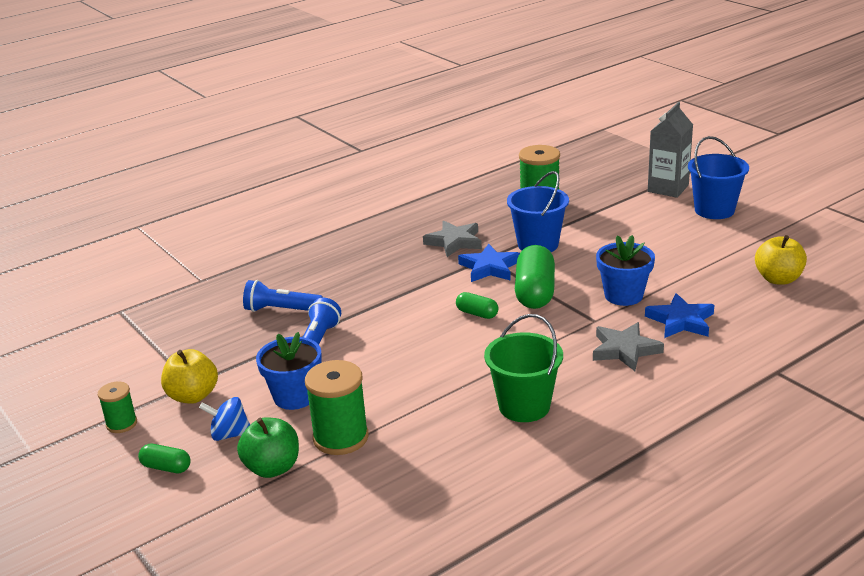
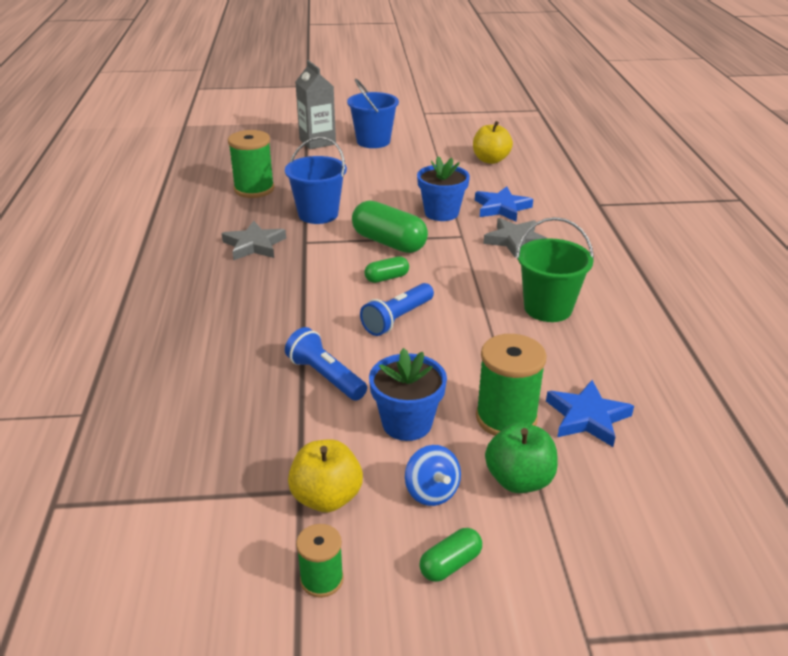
camera: 60 degrees left, 5 degrees up
blue spinning top [199,397,250,441] -> blue spinning top turned 60 degrees counterclockwise [405,445,461,506]
blue flashlight [243,280,323,312] -> blue flashlight moved to [360,283,434,336]
blue star [458,244,520,282] -> blue star moved to [546,380,634,447]

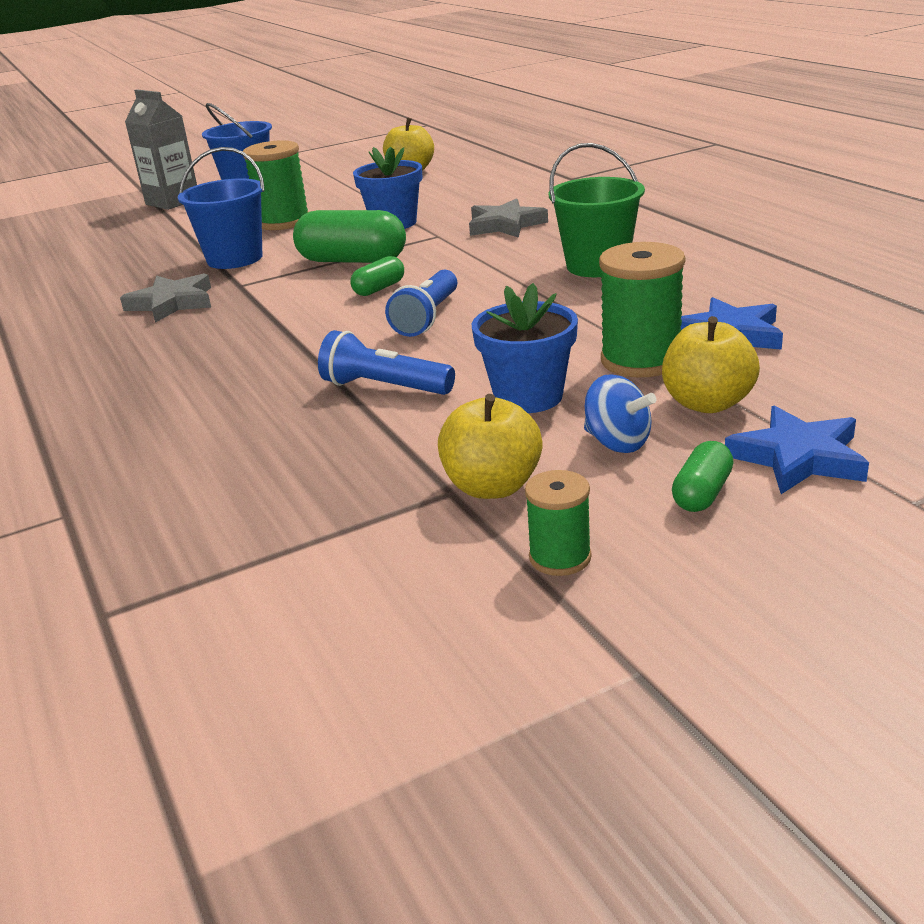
camera: 20 degrees left, 5 degrees down
green spool [228,130,275,198] -> green spool moved to [243,140,308,230]
blue star [475,187,533,222] -> blue star moved to [725,405,869,494]
green apple [485,422,558,493] -> yellow apple [662,316,760,413]

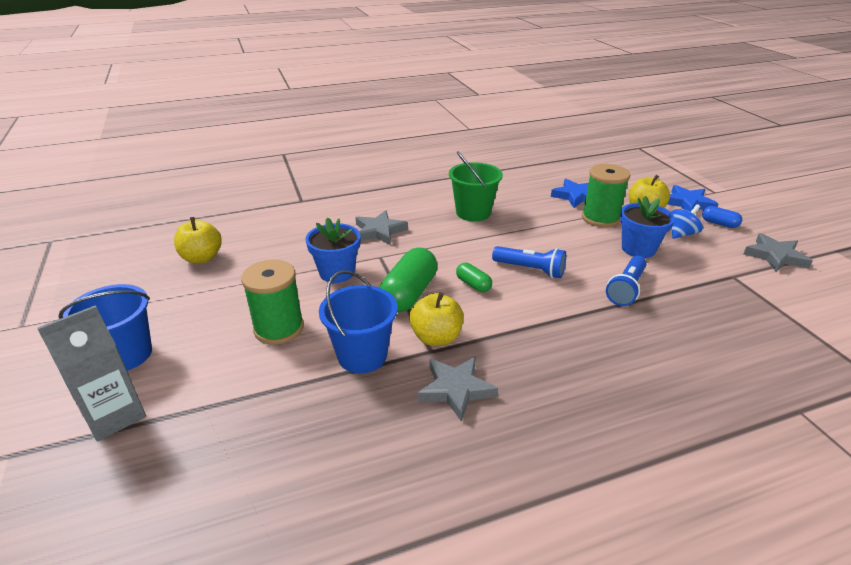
camera: 85 degrees left, 5 degrees up
yellow apple [438,394,543,499] -> yellow apple moved to [409,292,463,346]
green spool [525,470,592,576] -> grey star [744,233,813,272]
green capsule [672,441,734,512] -> blue capsule [702,206,742,228]

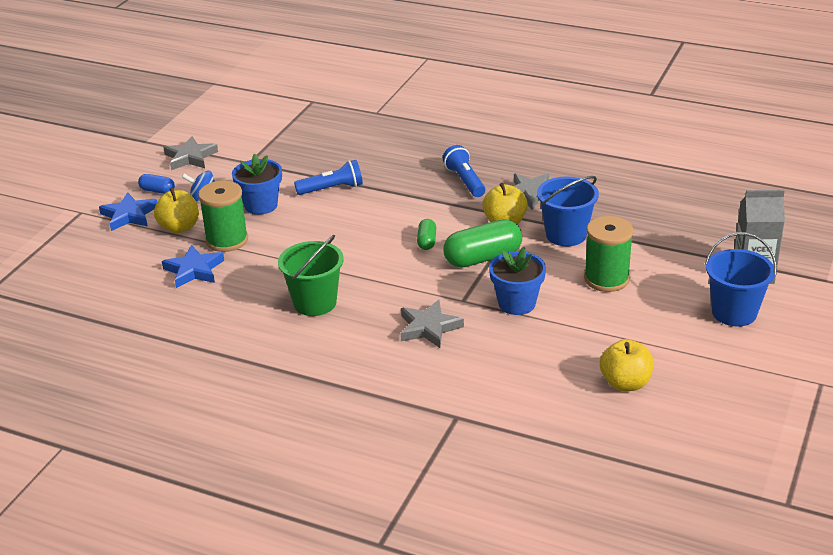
camera: 135 degrees left, 0 degrees up
blue flashlight [492,246,566,278] -> blue flashlight moved to [443,145,485,197]
blue capsule [702,206,742,228] -> blue capsule turned 60 degrees counterclockwise [138,174,175,194]

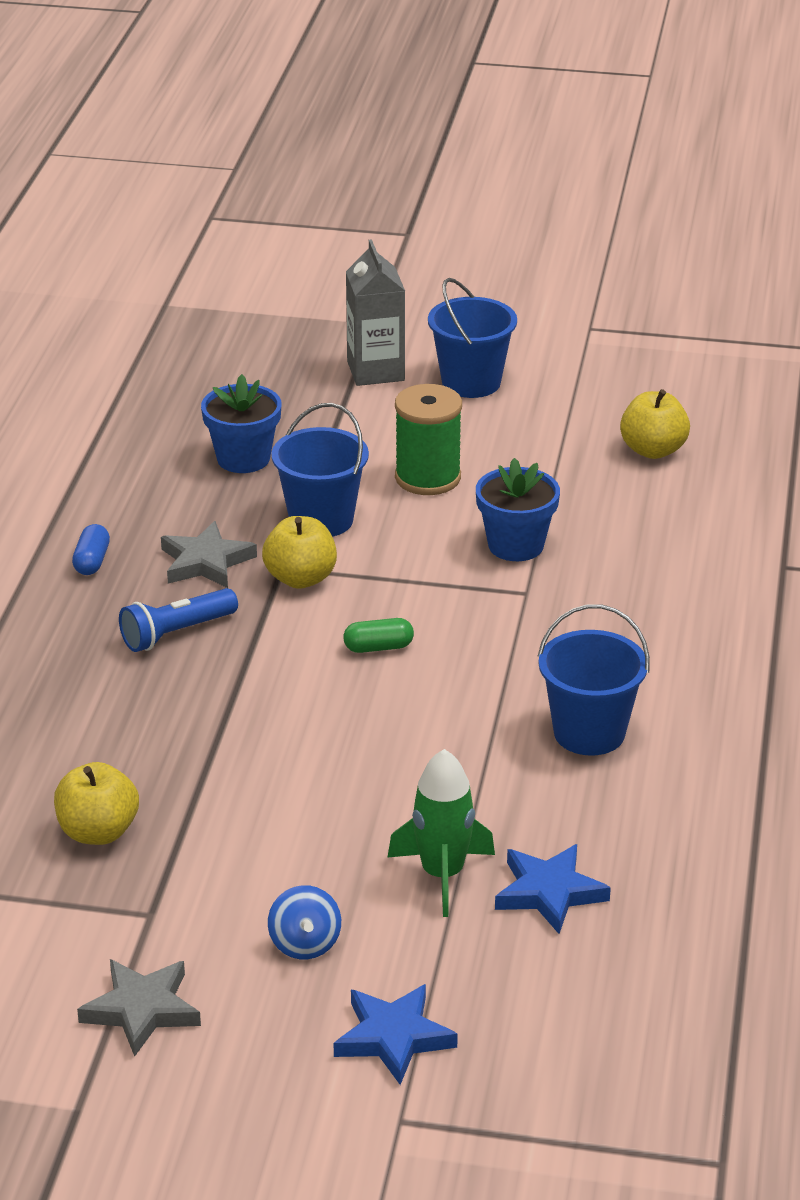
camera: 105 degrees left, 0 degrees up
blue capsule [138,174,175,194] -> blue capsule moved to [72,524,110,575]
yellow apple [154,187,199,233] -> yellow apple moved to [54,762,139,845]
green spool [198,180,248,252] -> green rocket [387,749,495,917]
blue flower pot [232,154,282,215] -> blue flower pot moved to [201,374,281,473]
green bucket [278,235,344,316] -> blue bucket [538,604,650,756]
blue flashlight [294,160,363,195] -> none
grey star [400,300,464,348] -> none
green capsule [443,219,522,268] -> none

